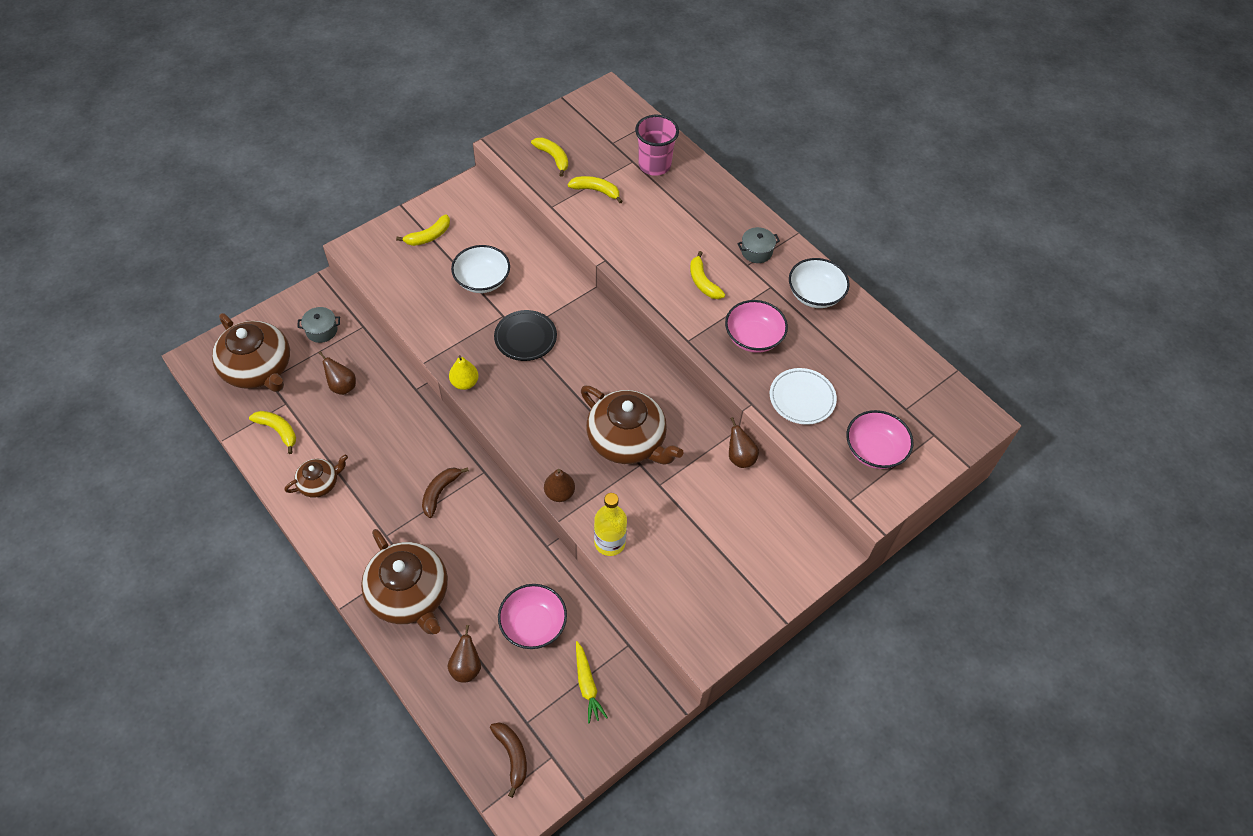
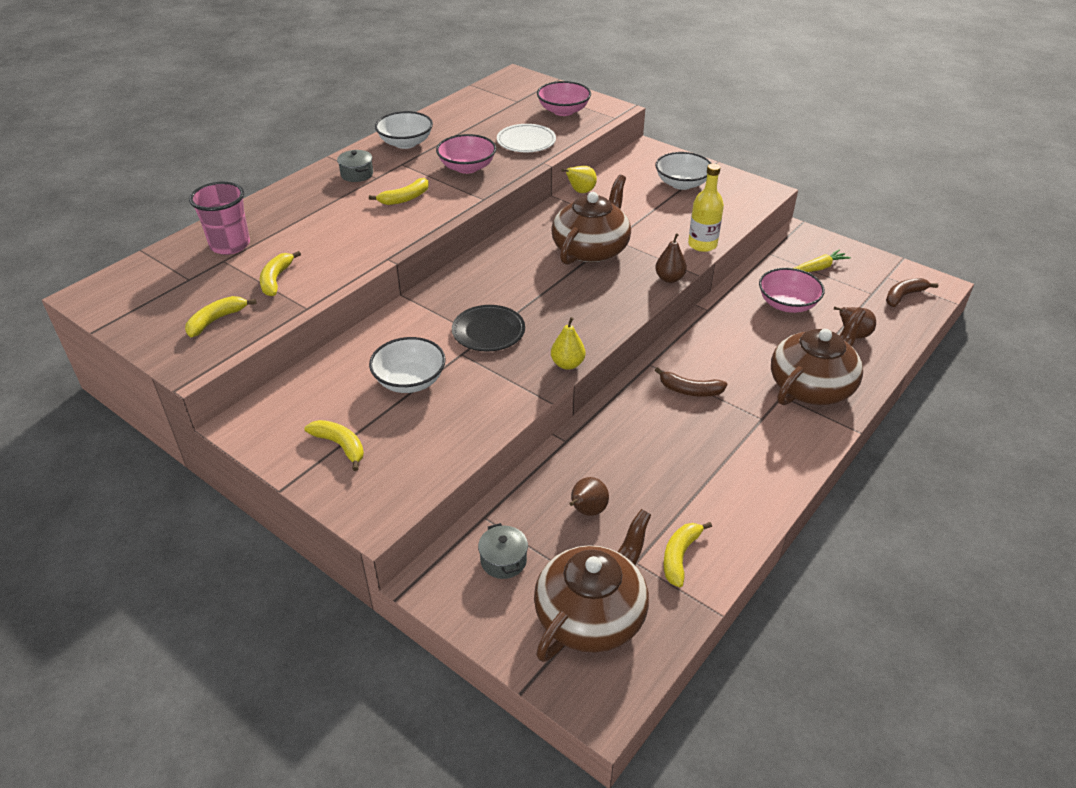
camera: 100 degrees left, 15 degrees down
brown teapot [284,454,348,498] -> none
brown pear [729,417,759,468] -> yellow pear [561,166,597,193]
none -> white bowl [655,152,712,190]

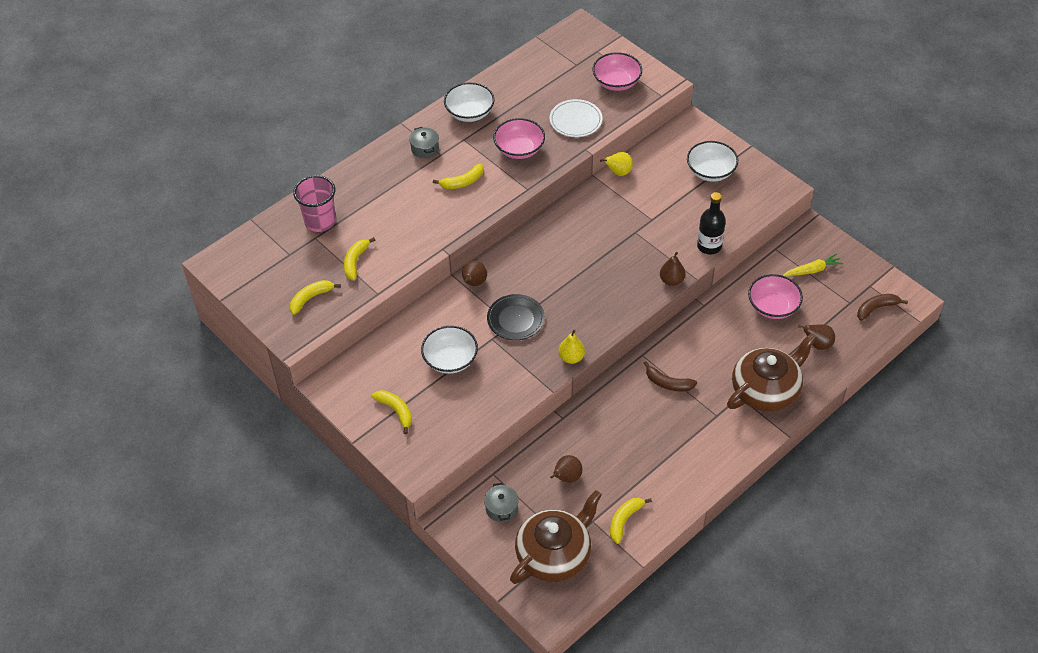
camera: 10 degrees right, 10 degrees up
brown teapot [551,175,631,265] -> none
yellow bottle [688,164,724,252] -> black bottle [697,192,726,254]
none -> brown pear [462,261,487,286]

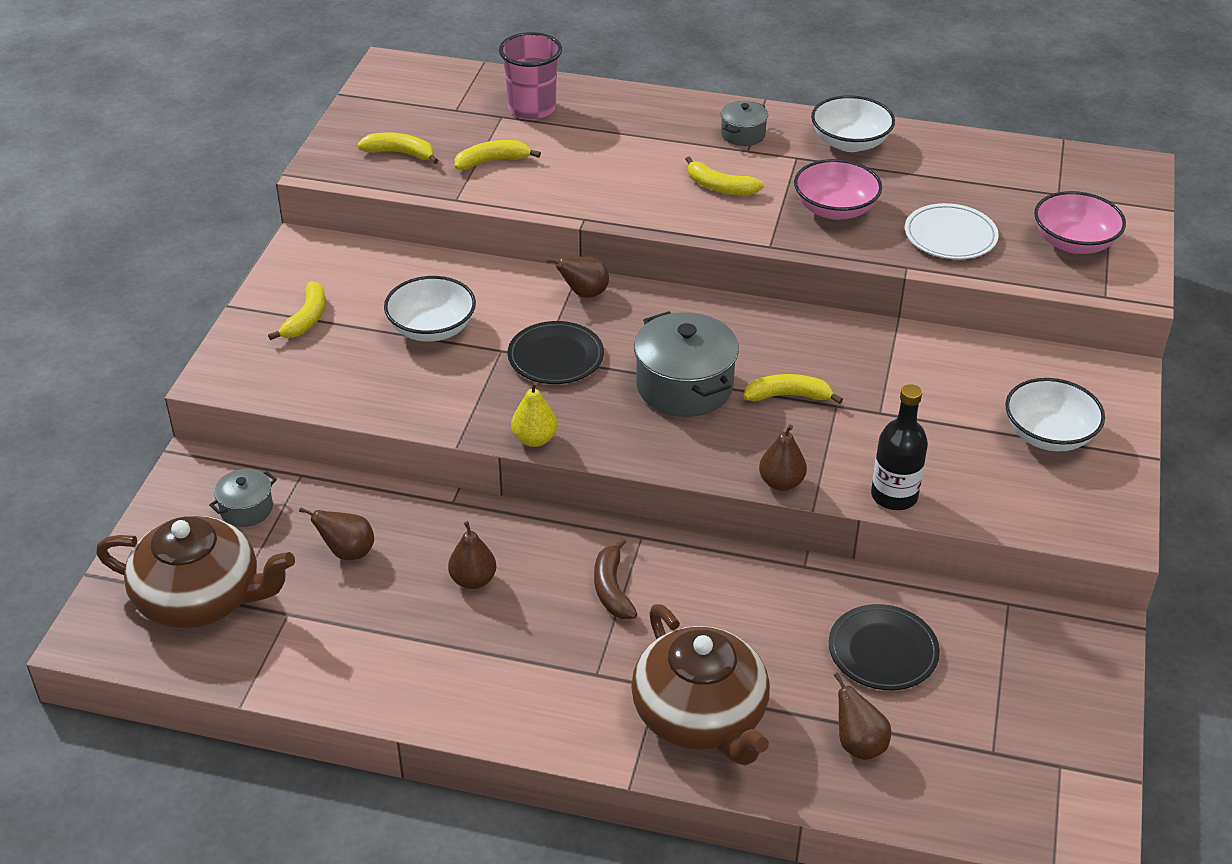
camera: 55 degrees right, 10 degrees down
yellow pear [600,152,633,176] -> none
yellow banana [610,498,652,544] -> yellow banana moved to [743,374,843,404]
brown teapot [727,333,816,412] -> brown teapot turned 45 degrees clockwise [631,604,770,766]
pink bowl [748,274,803,319] -> black plate [828,604,940,690]
yellow carrot [783,253,843,276] -> none
brown banana [857,294,908,321] -> none
none -> brown pear [448,521,496,589]
none -> grey pot [634,311,739,417]

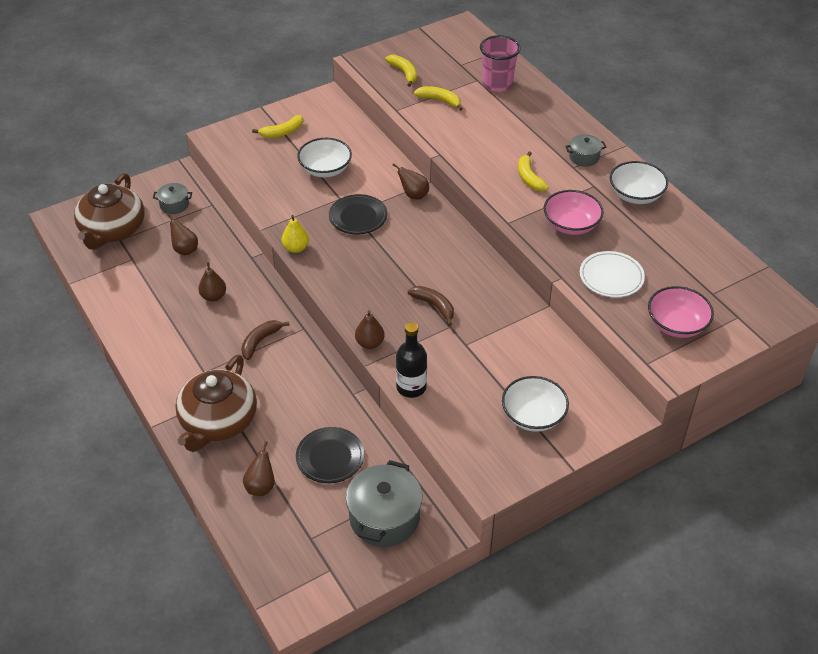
camera: 45 degrees right, 5 degrees up
brown teapot [96,516,295,629] -> brown teapot turned 45 degrees clockwise [74,173,145,250]
grey pot [634,311,739,417] -> grey pot moved to [346,460,422,547]
yellow banana [743,374,843,404] -> brown banana [408,286,454,326]

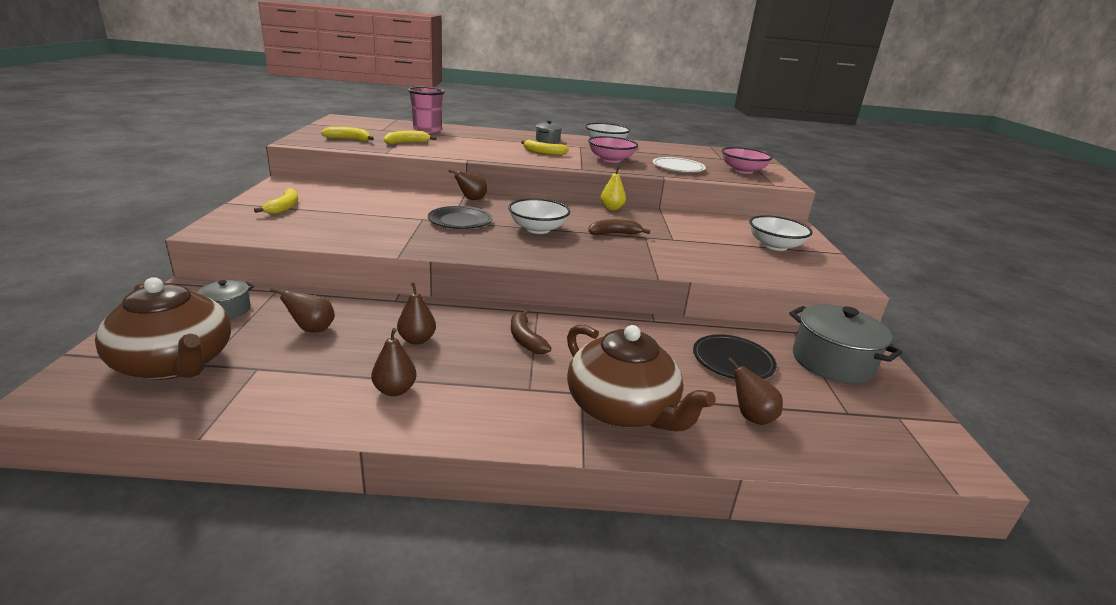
camera: 60 degrees left, 20 degrees down
yellow pear [282,215,309,253] -> yellow pear moved to [600,166,626,210]
white bowl [297,138,352,177] -> white bowl moved to [509,199,570,234]
brown pear [355,310,385,349] -> brown pear moved to [372,328,416,396]
black bottle [396,322,427,398] -> none

